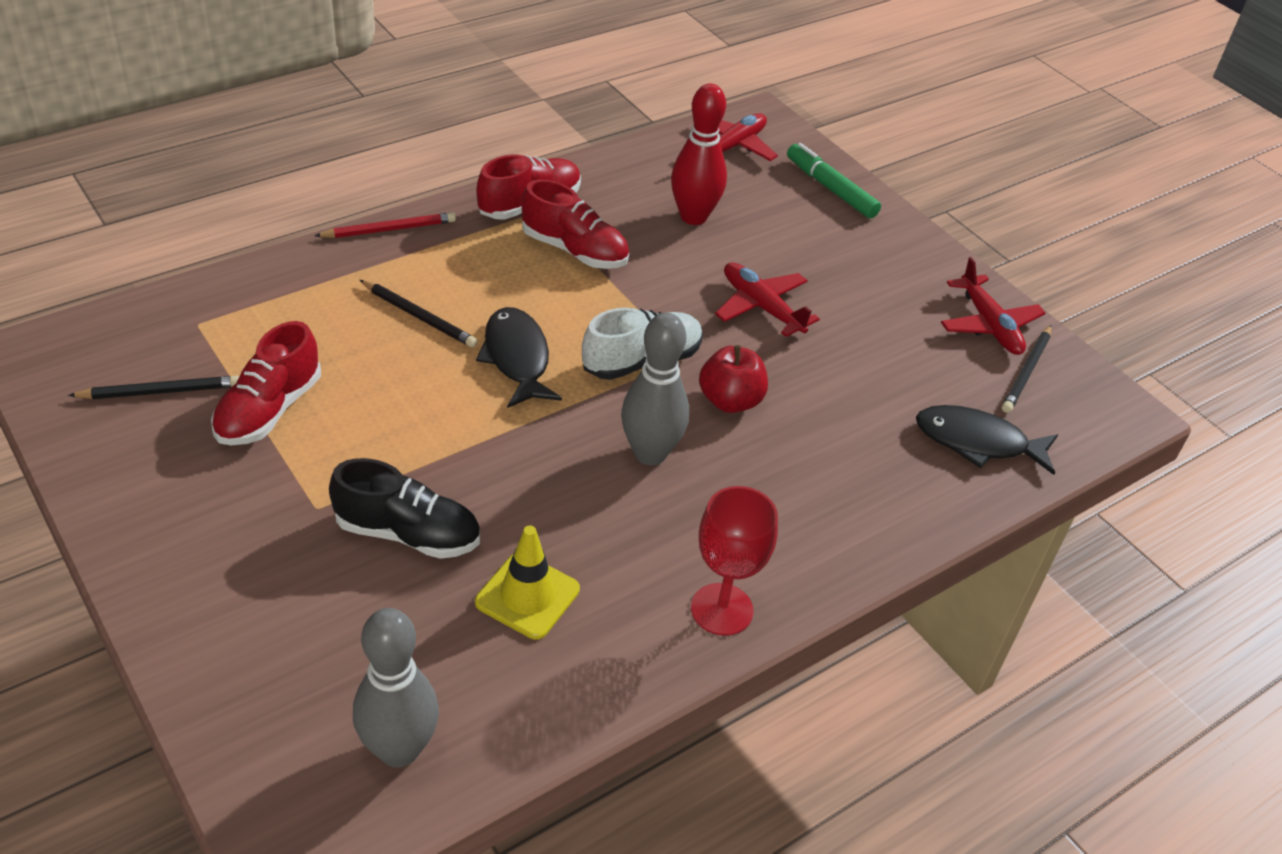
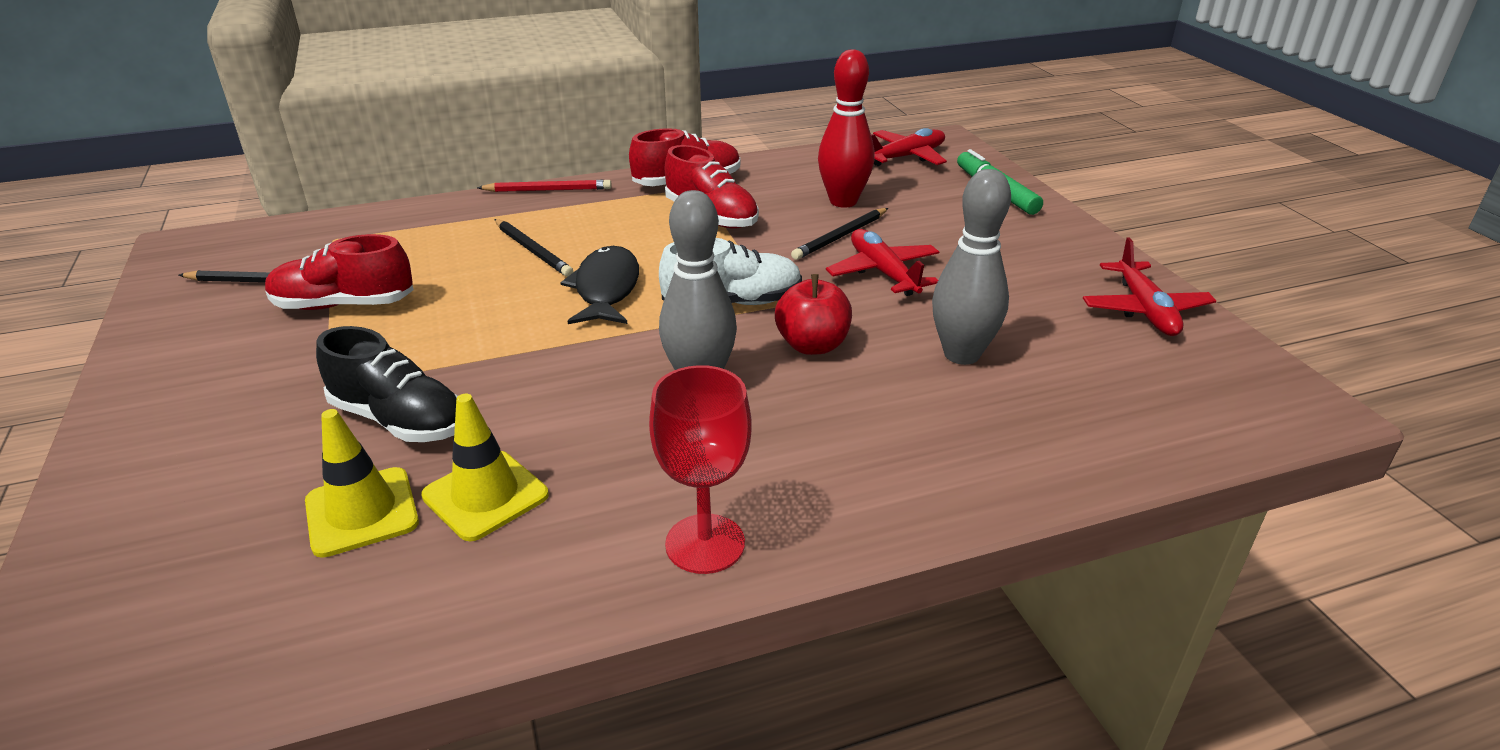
camera: 20 degrees right, 10 degrees down
red shoe [211,321,321,445] -> red shoe turned 45 degrees clockwise [265,234,414,310]
grey bowling pin [353,608,439,767] -> grey bowling pin moved to [932,169,1011,365]
black fish [916,405,1058,475] -> none
black pencil [1002,325,1052,413] -> black pencil moved to [791,208,888,260]
none -> yellow traffic cone [305,409,419,558]

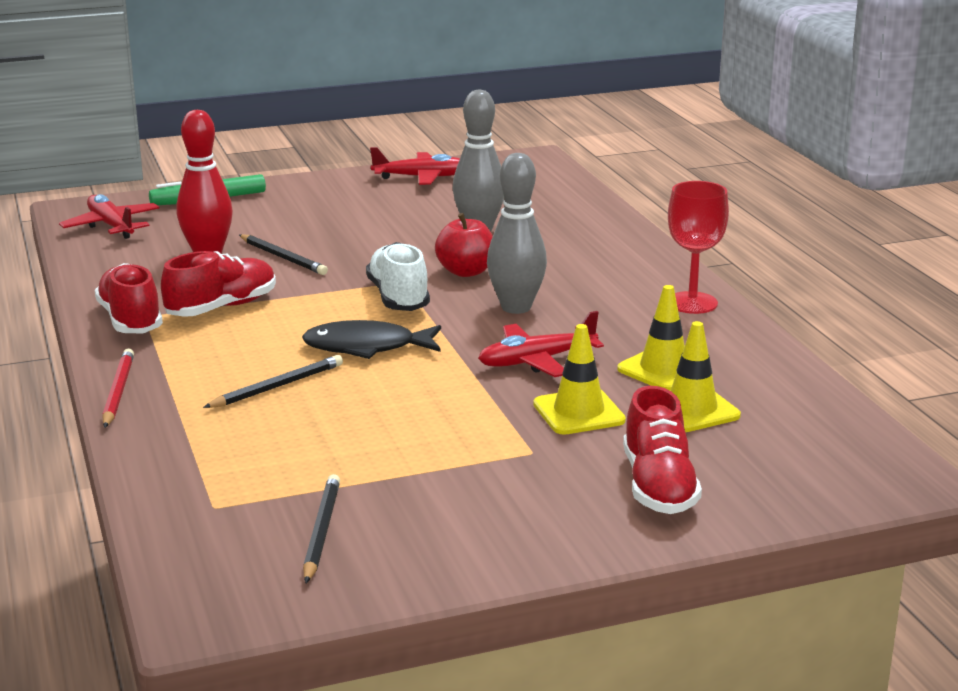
camera: 90 degrees left, 10 degrees down
red shoe [265,234,414,310] -> red shoe moved to [623,386,702,514]
black shoe [316,326,458,442] -> yellow traffic cone [533,324,626,435]
red plane [826,229,939,296] -> red plane moved to [478,311,604,377]

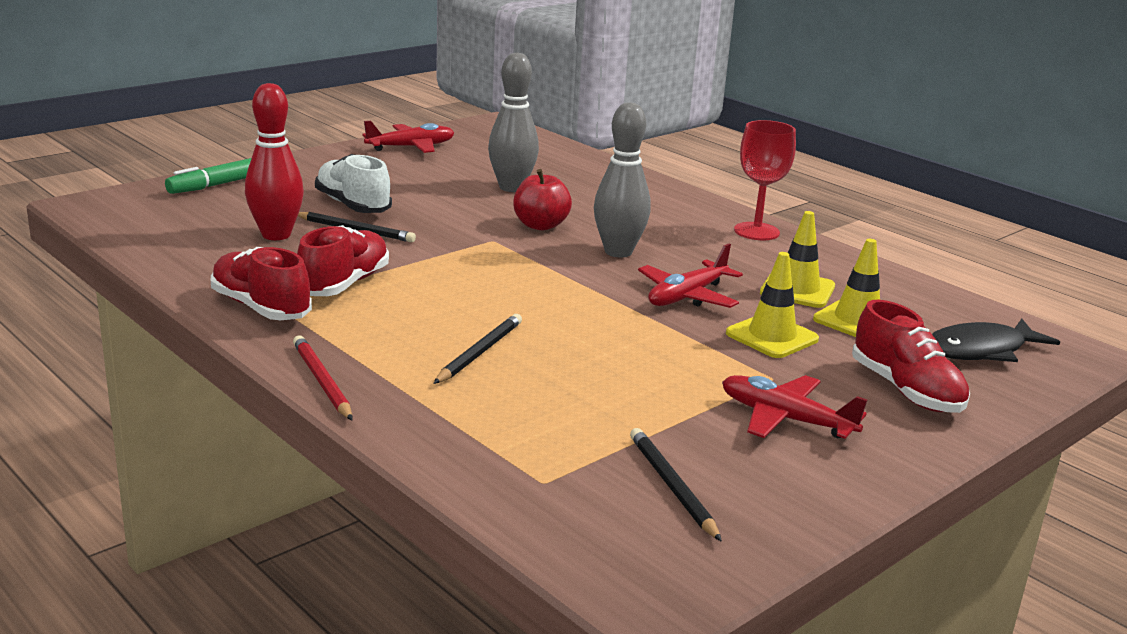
camera: 25 degrees left, 0 degrees up
red plane [59,194,160,239] -> red plane moved to [722,375,867,439]
black fish [302,320,441,359] -> black fish moved to [932,319,1060,362]
white shoe [366,242,430,311] -> white shoe moved to [315,154,392,213]

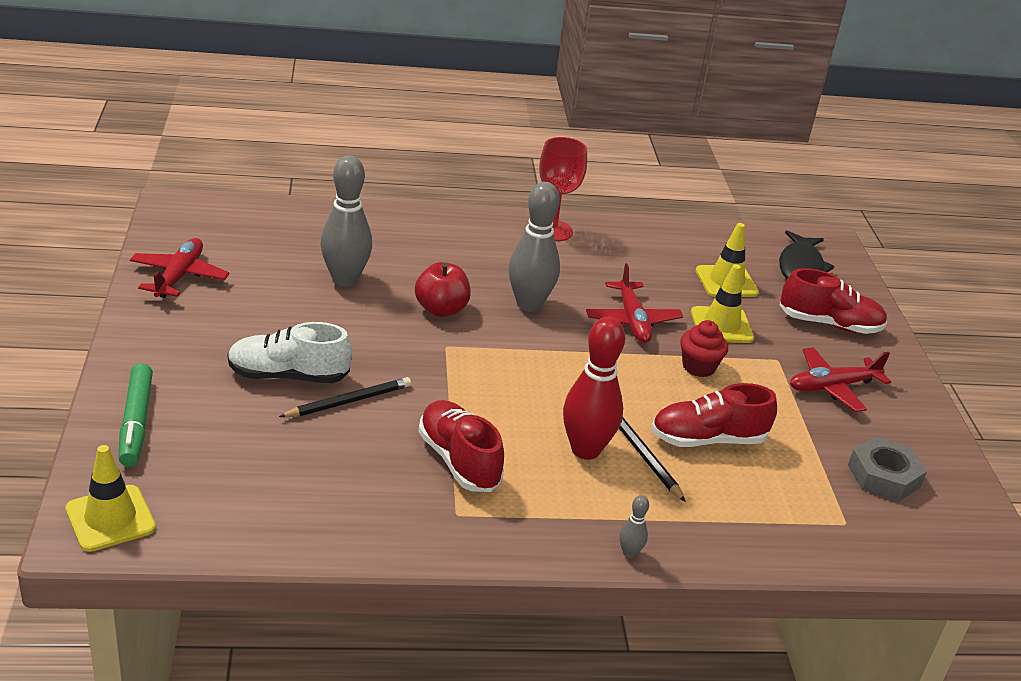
camera: 55 degrees left, 10 degrees up
red shoe [211,247,312,320] -> red shoe moved to [651,383,777,447]
red bowling pin [245,83,304,240] -> red bowling pin moved to [563,317,625,460]
red pencil [293,335,353,420] -> grey bowling pin [619,495,649,558]
black pencil [630,428,722,542] -> grey nut [848,436,927,501]
yellow traffic cone [760,211,835,308] -> yellow traffic cone moved to [65,445,156,552]
none -> red cupcake [680,320,728,377]

